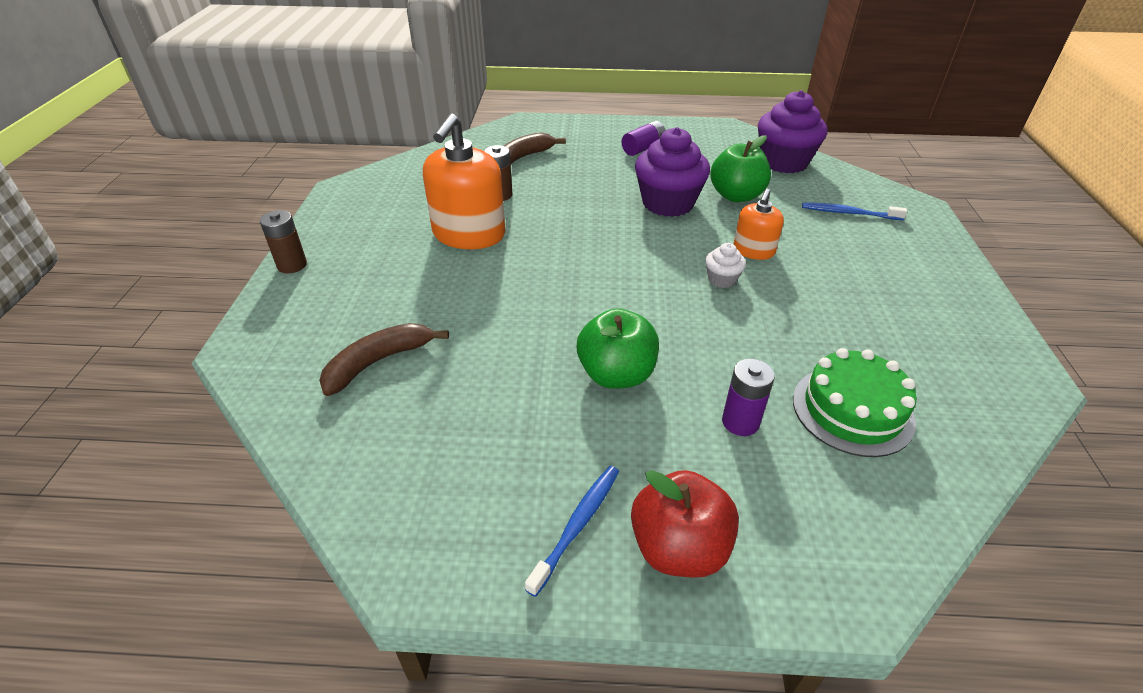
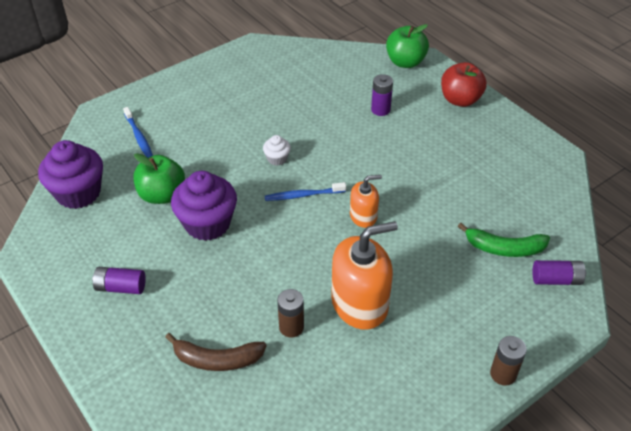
camera: 130 degrees left, 5 degrees up
brown banana [319,323,449,396] -> green banana [458,223,550,257]
blue toothbrush [525,466,619,597] -> blue toothbrush moved to [265,182,346,201]
green apple [577,308,659,389] -> green apple moved to [386,24,429,68]
orange soap dispenser [734,189,784,260] -> orange soap dispenser moved to [350,175,382,228]
green cake [793,348,917,457] -> none
none -> purple battery [532,260,586,285]

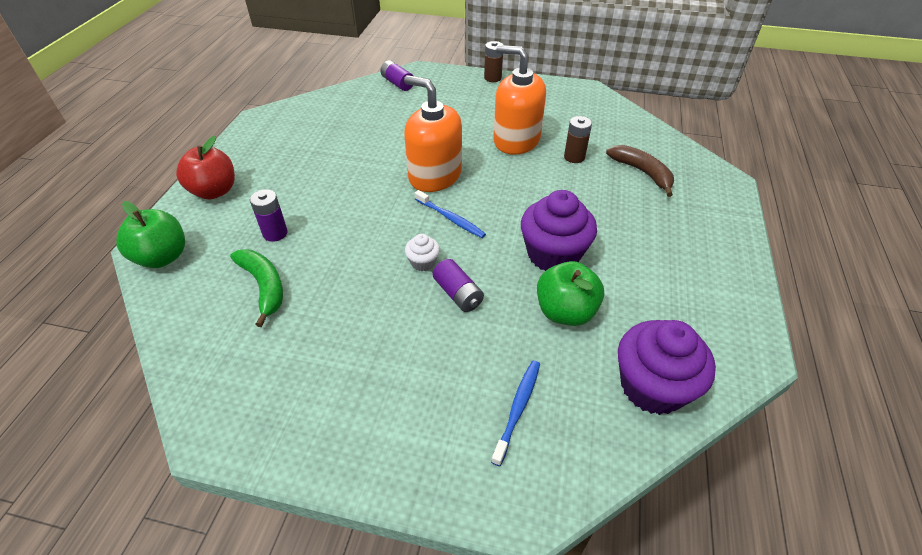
camera: 130 degrees left, 0 degrees up
purple battery [92,267,146,294] -> purple battery moved to [433,259,484,312]
orange soap dispenser [350,175,382,228] -> orange soap dispenser [404,75,462,192], size x1.83
green banana [458,223,550,257] -> green banana moved to [230,249,283,327]

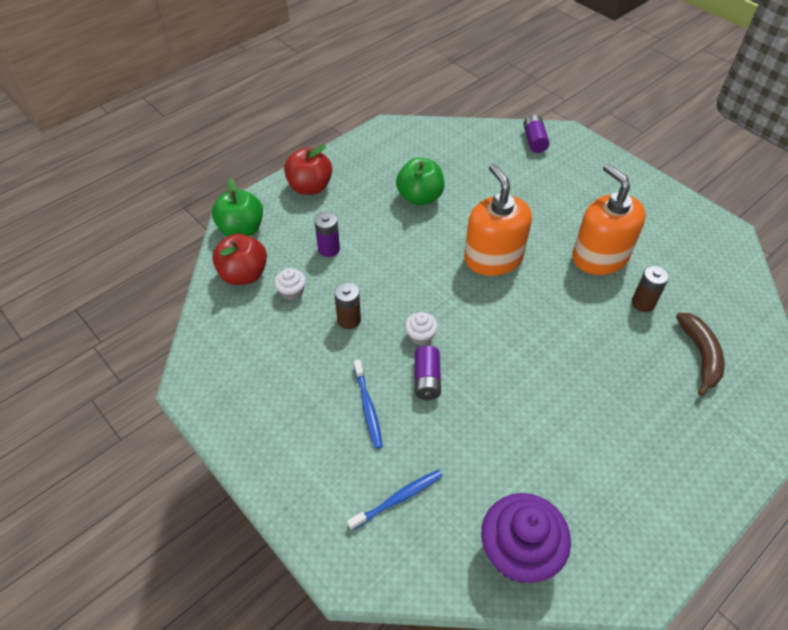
camera: 35 degrees right, 5 degrees up
green banana [230,249,283,327] -> white cupcake [275,268,306,300]
blue toothbrush [415,190,486,238] -> blue toothbrush moved to [354,359,383,449]
brown battery [484,41,503,82] -> brown battery moved to [334,282,361,329]
purple cupcake [521,190,597,271] -> none
green apple [537,261,604,326] -> green apple moved to [396,158,444,206]
none -> red apple [212,233,267,285]

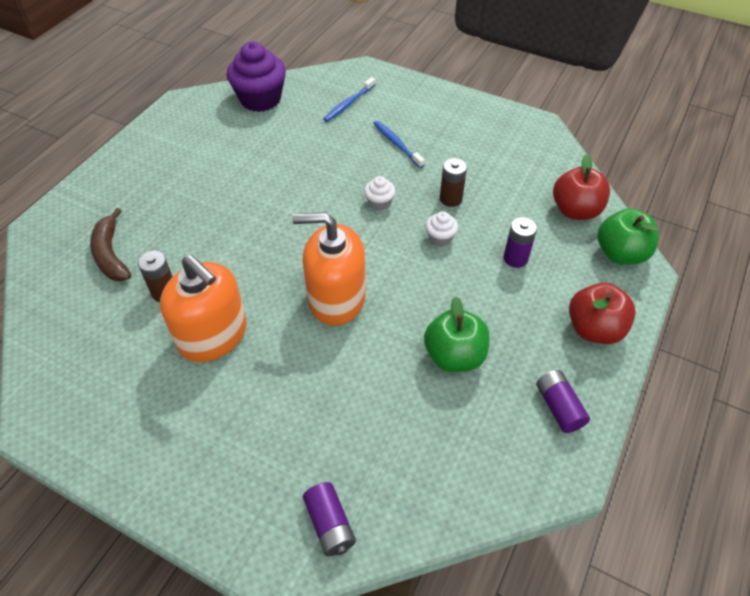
camera: 160 degrees right, 0 degrees up
white cupcake [275,268,306,300] -> white cupcake moved to [426,211,458,246]
purple battery [415,346,441,400] -> purple battery moved to [536,370,590,433]
orange soap dispenser [464,164,532,276] -> orange soap dispenser turned 135 degrees clockwise [292,212,366,326]

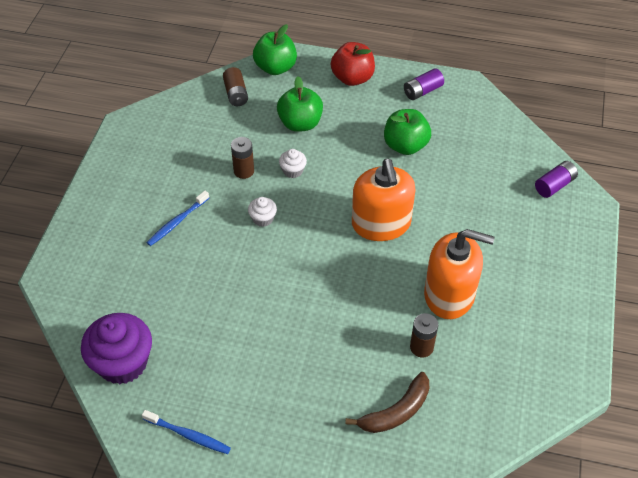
camera: 105 degrees left, 0 degrees up
orange soap dispenser [160,255,247,362] -> orange soap dispenser turned 75 degrees clockwise [424,229,495,319]
blue toothbrush [323,77,376,122] -> blue toothbrush moved to [142,410,231,454]
purple battery [504,217,537,268] -> green apple [277,76,323,132]
red apple [553,154,610,220] -> brown battery [223,67,248,106]

